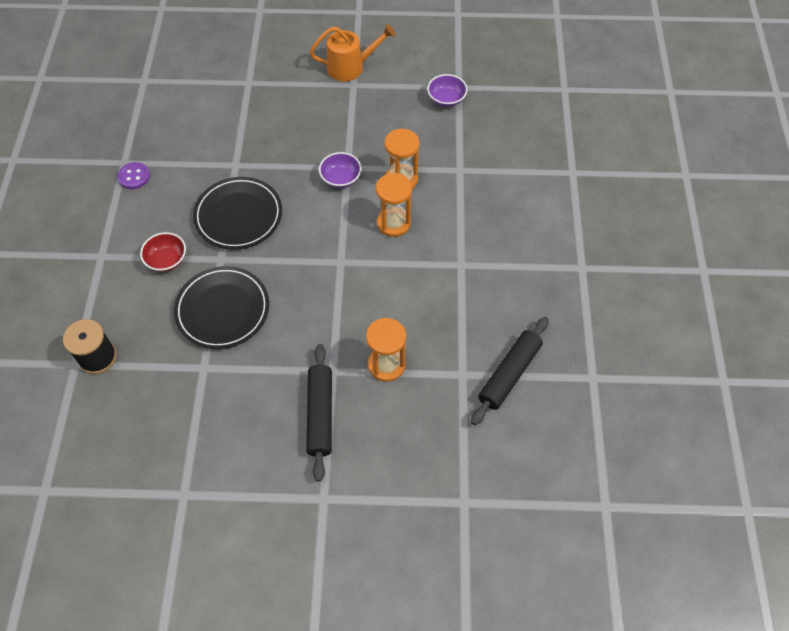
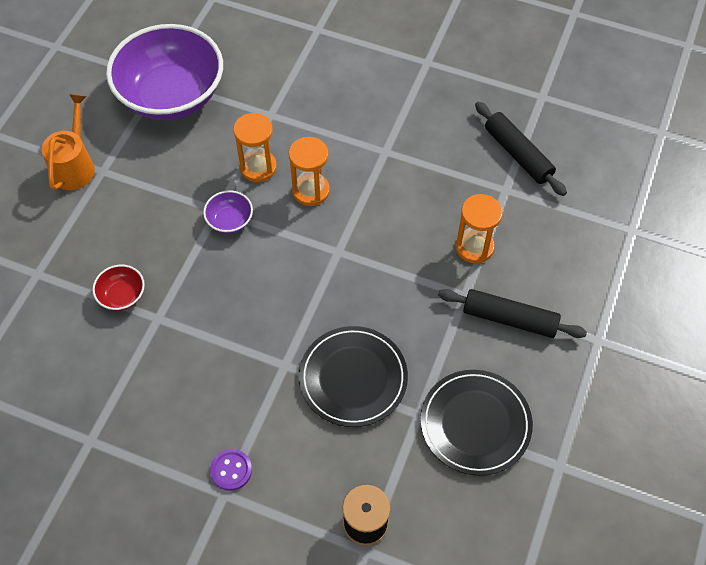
camera: 70 degrees left, 0 degrees up
purple button [117,162,150,189] -> purple button moved to [210,449,252,491]
red bowl [140,232,186,272] -> red bowl moved to [92,265,145,311]
black plate [193,177,282,250] -> black plate moved to [420,370,533,476]
purple bowl [427,74,467,107] -> purple bowl [106,24,223,120], size x2.49

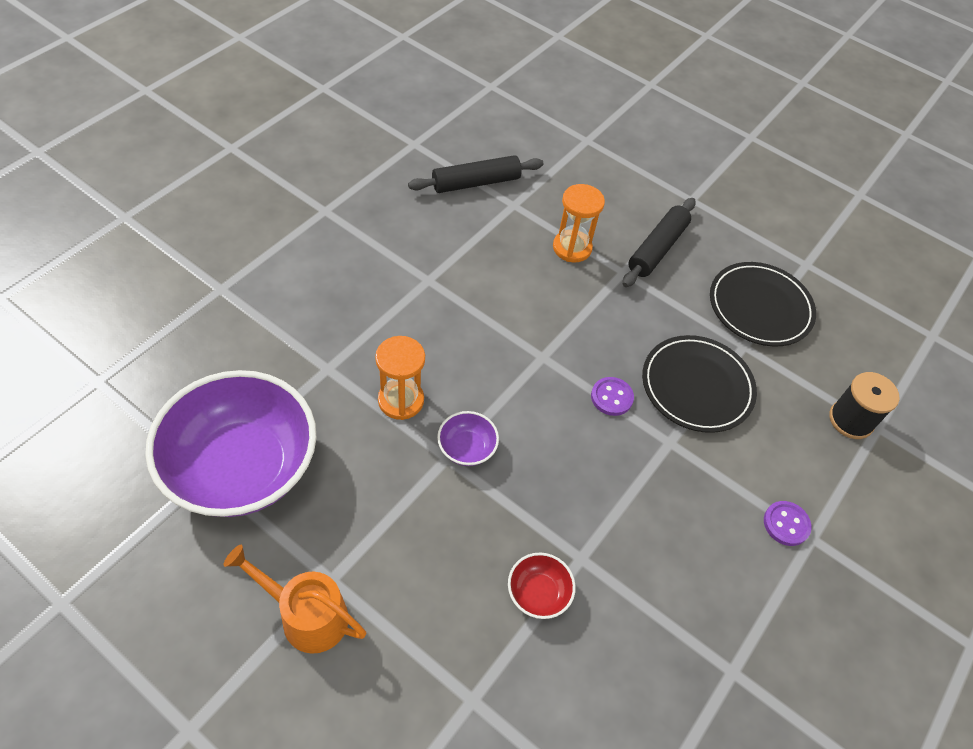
camera: 80 degrees left, 5 degrees down
orange hourglass [289,137,330,206] -> none
none -> purple button [591,377,634,416]

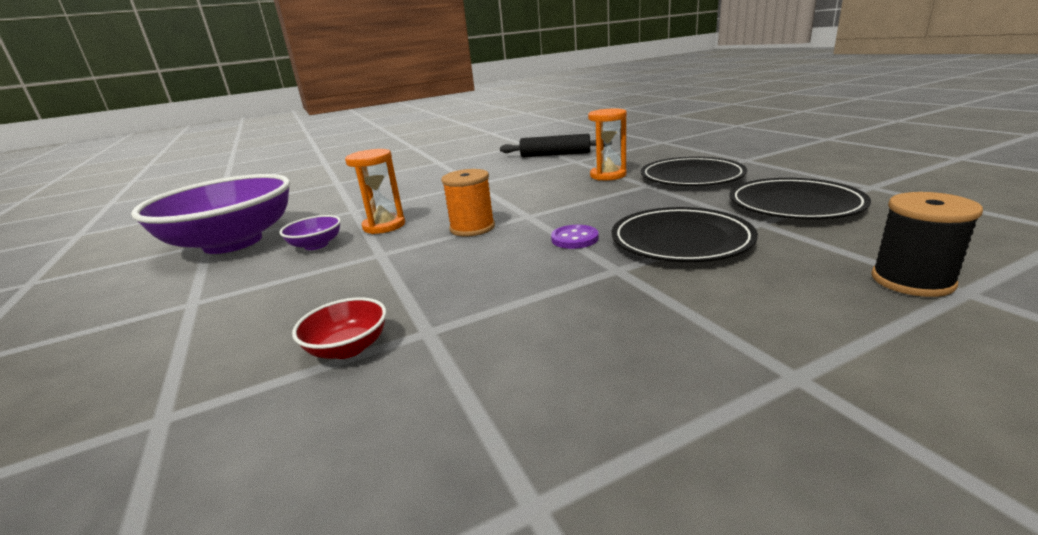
camera: 35 degrees right, 30 degrees down
orange watering can [224,545,366,654] -> none
purple bowl [437,411,499,466] -> purple bowl moved to [280,215,341,250]
black rolling pin [623,198,696,287] -> black plate [641,157,747,186]
purple button [764,501,811,546] -> none
none -> orange spool [441,169,495,236]

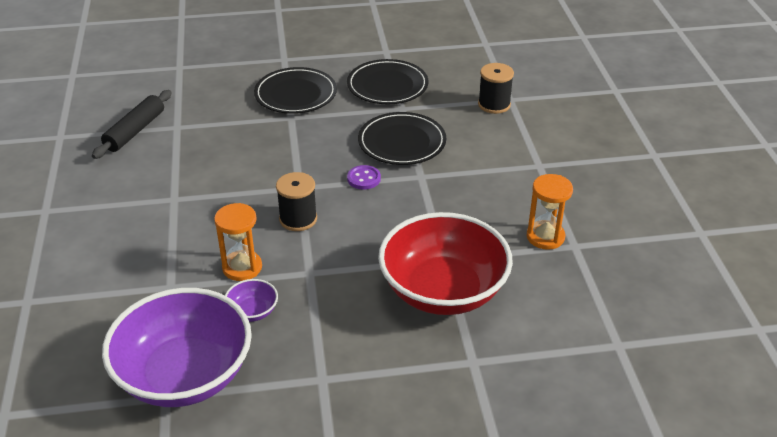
camera: 75 degrees left, 15 degrees up
red bowl [292,297,386,359] -> red bowl [378,212,513,315], size x2.49
orange spool [441,169,495,236] -> black spool [276,172,317,231]
orange hourglass [588,108,627,181] -> orange hourglass moved to [527,174,573,250]

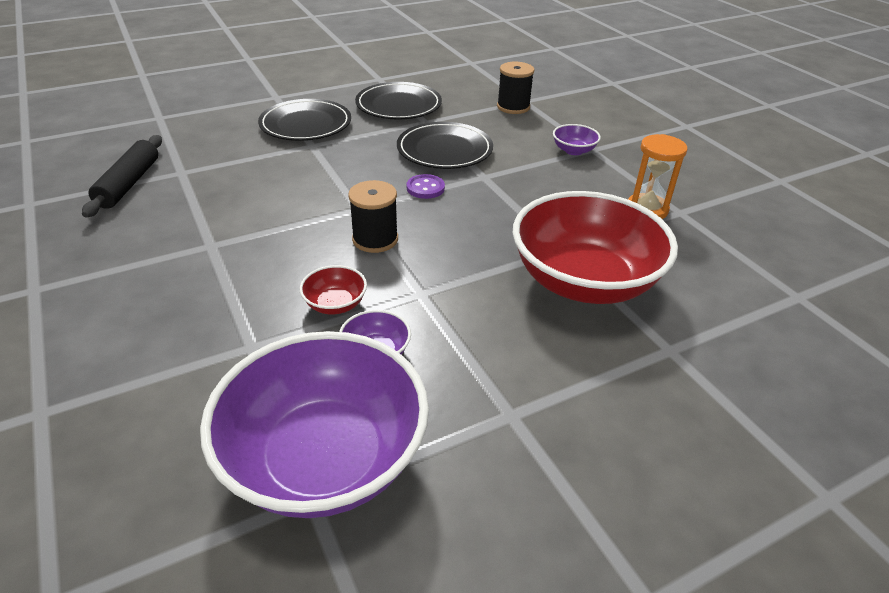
camera: 20 degrees left, 0 degrees up
orange hourglass [214,203,262,281] -> red bowl [300,265,367,315]
none -> purple bowl [553,124,601,155]

